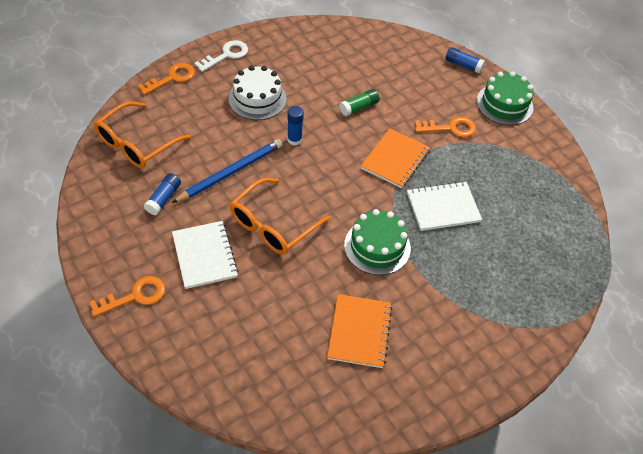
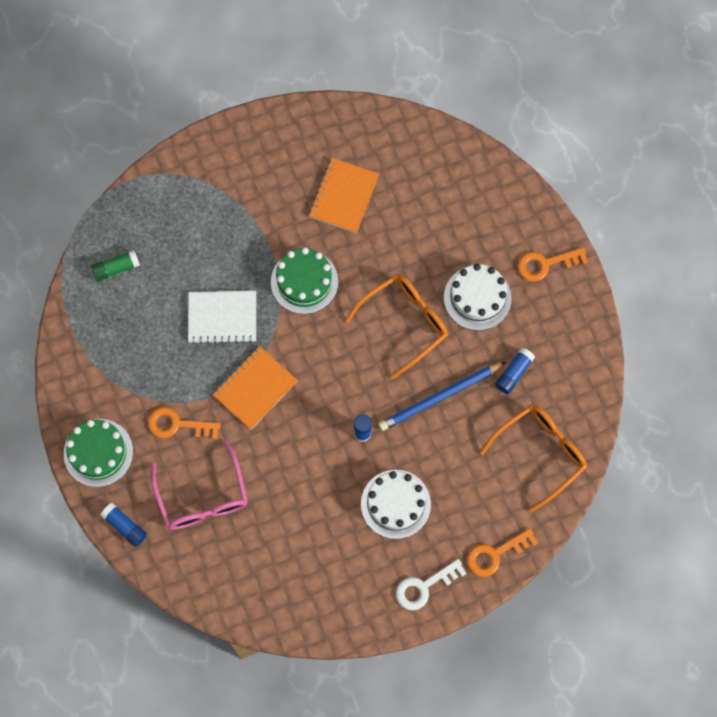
camera: 165 degrees left, 20 degrees up
white notebook [172,221,238,289] -> white cake [444,264,512,331]
green glue stick [339,89,380,116] -> green glue stick moved to [91,250,140,281]
none -> pink glasses [151,440,248,530]

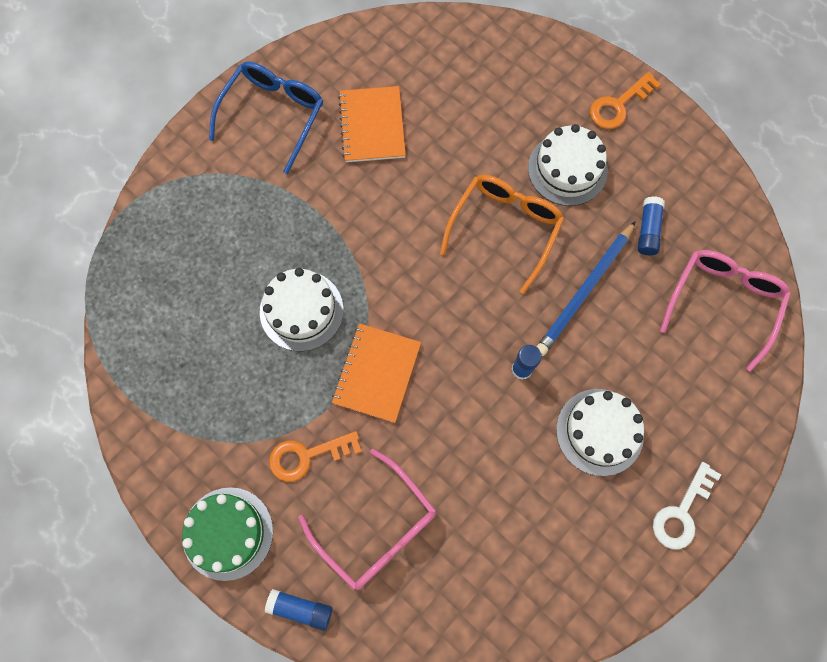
camera: 25 degrees left, 0 degrees up
green glue stick [91,250,140,281] -> none
white notebook [188,291,256,344] -> white cake [260,268,344,351]
green cake [271,247,338,314] -> none
orange key [467,528,538,577] -> none
orange glasses [480,404,587,512] -> pink glasses [660,250,791,372]
none -> blue glasses [209,61,323,174]

